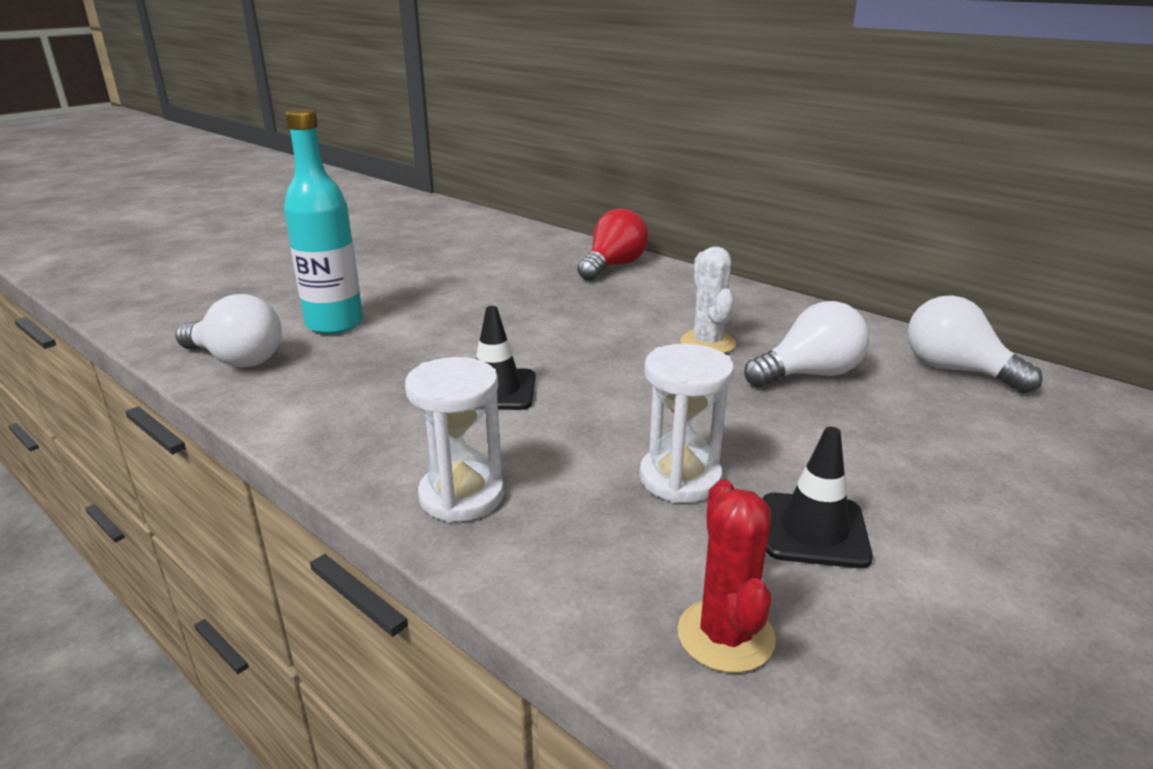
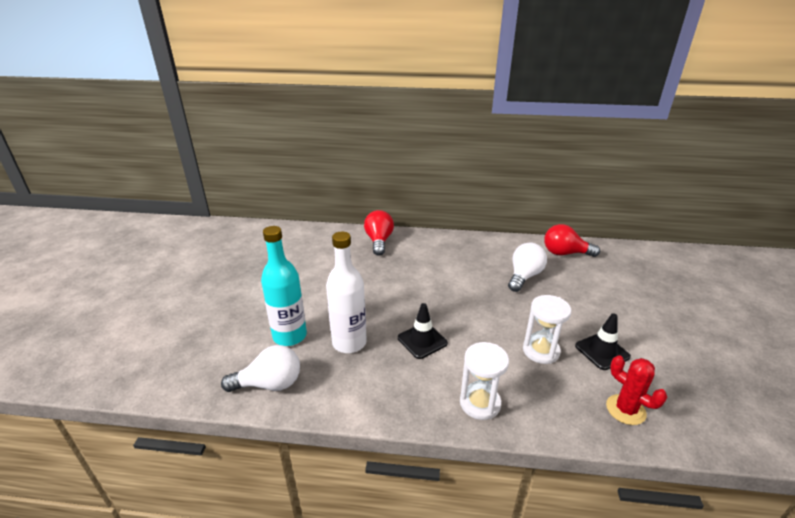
camera: 35 degrees left, 5 degrees up
white cactus [680,247,736,353] -> none
white light bulb [908,295,1042,393] -> red light bulb [544,224,600,257]
none -> white bottle [326,232,367,353]

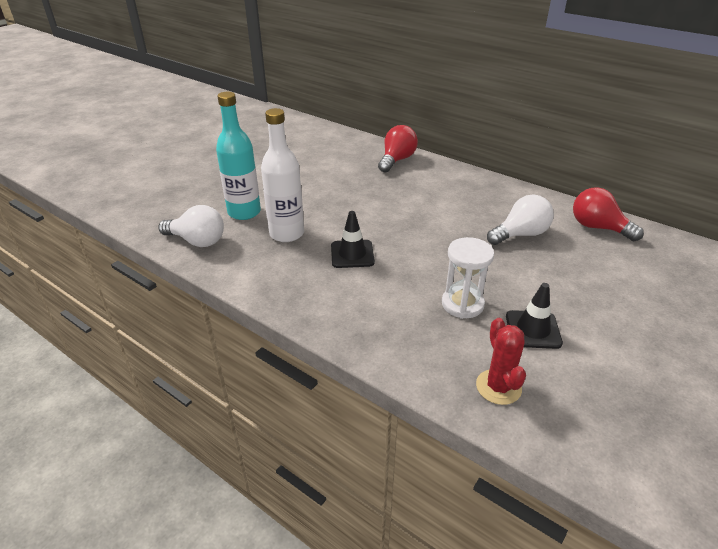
camera: 30 degrees right, 5 degrees up
white hourglass [460,342,509,420] -> none

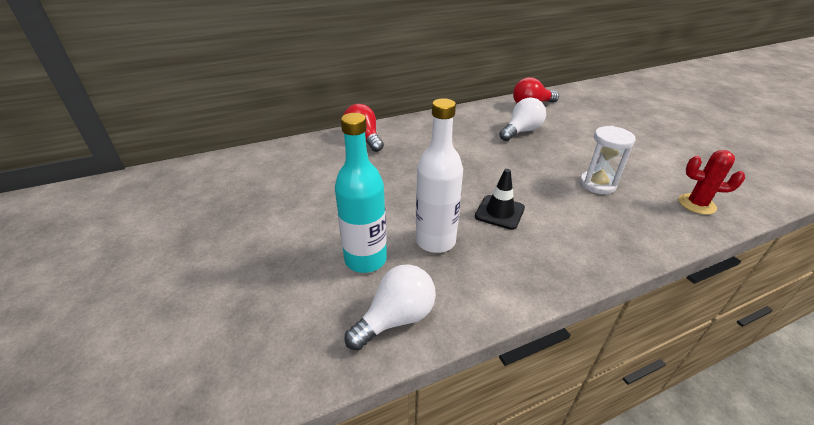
camera: 60 degrees left, 0 degrees up
white light bulb [487,195,554,245] -> white light bulb turned 45 degrees clockwise [499,98,546,141]
black traffic cone [506,283,563,349] -> none

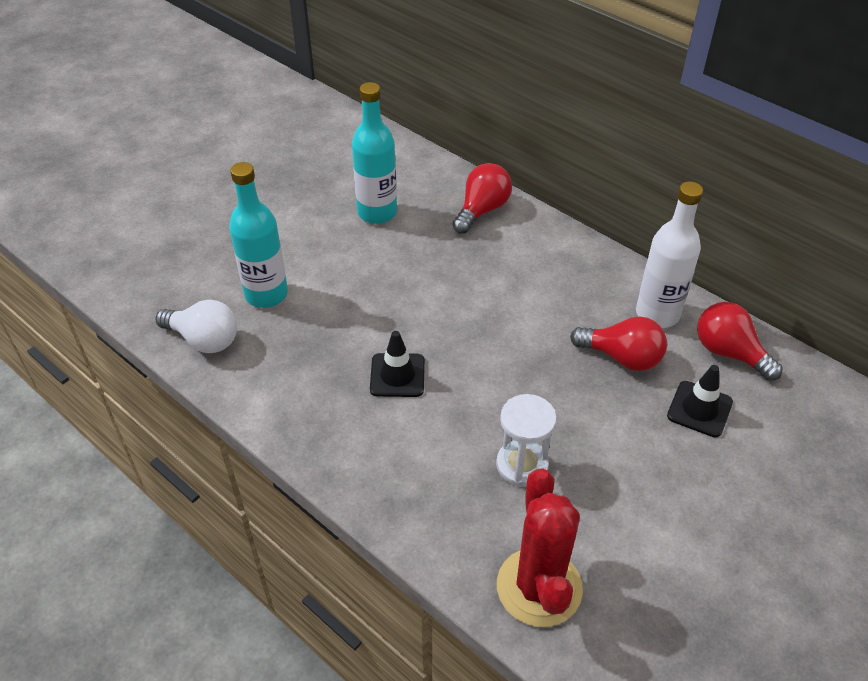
camera: 65 degrees right, 10 degrees up
white bottle [416,98,463,253] -> white bottle moved to [636,181,703,328]
white light bulb [499,98,546,141] -> red light bulb [570,316,667,371]
red cactus [679,150,745,215] -> red cactus [497,468,583,627], size x1.64
none -> turquoise bottle [352,82,397,224]
none -> black traffic cone [667,365,733,437]

